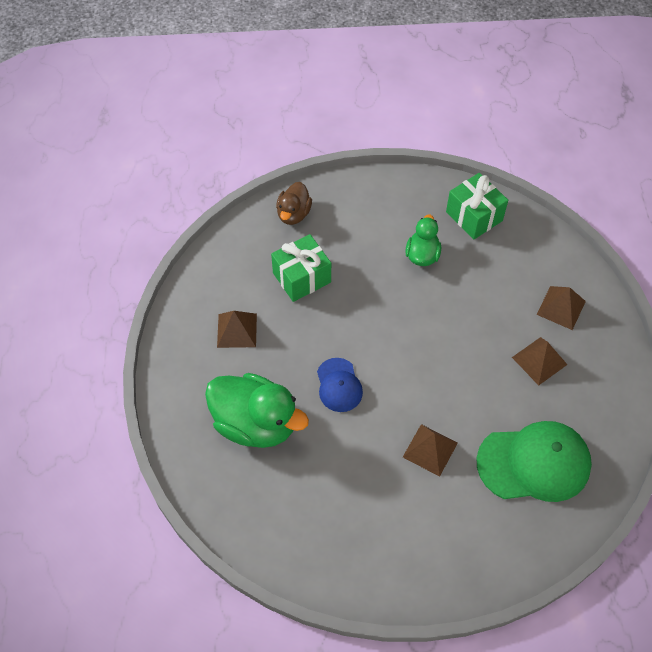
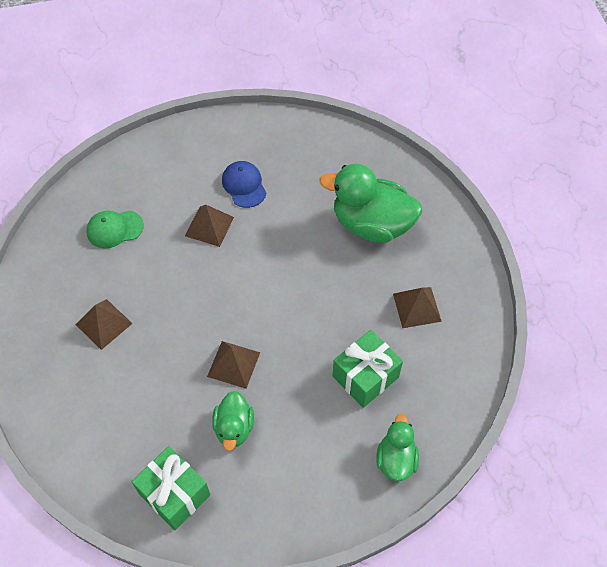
camera: 170 degrees right, 0 degrees up
brown duck [276,182,312,225] -> green duck [376,414,419,481]
blue cap [317,358,363,412] -> blue cap moved to [222,161,267,208]
green cap [477,421,592,502] -> green cap [87,211,144,249], size x0.55
brown pyramid [536,286,586,330] -> brown pyramid moved to [207,341,260,389]

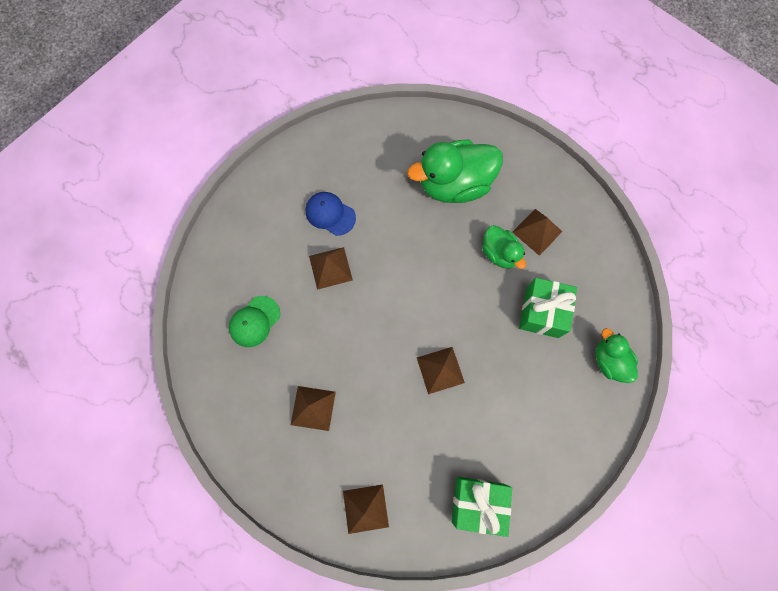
camera: 35 degrees left, 15 degrees up
green duck [212,391,254,451] -> green duck moved to [482,225,526,269]
none -> brown pyramid [343,484,389,534]

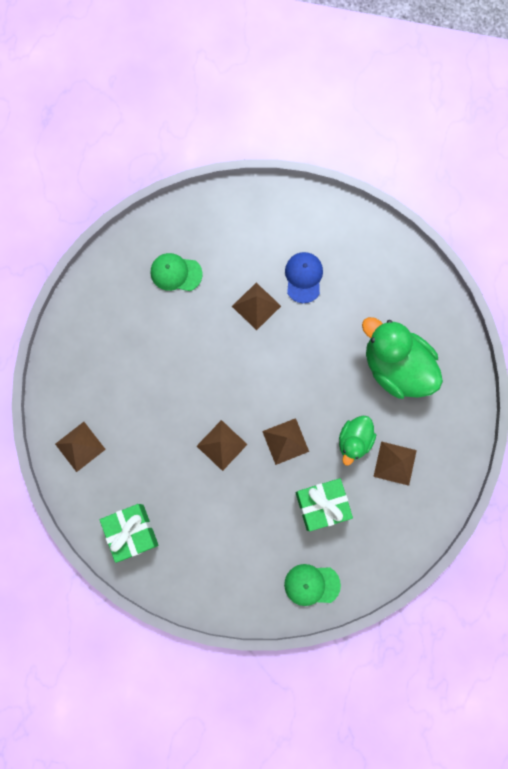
camera: 60 degrees right, 5 degrees up
brown pyramid [291,386,336,431] -> brown pyramid moved to [262,418,309,465]
green duck [596,328,638,383] -> green cap [284,564,341,606]

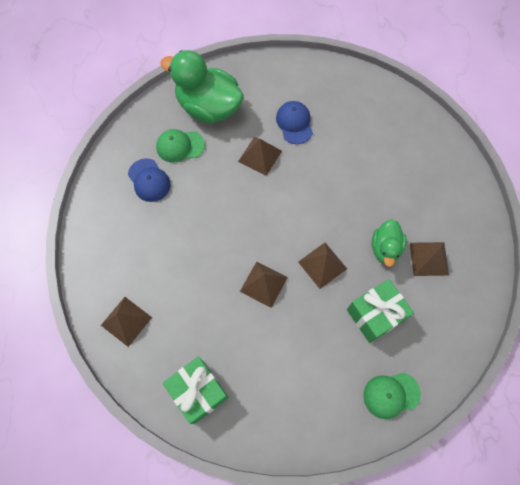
camera: 15 degrees left, 10 degrees down
green duck [362,317,443,399] -> green duck moved to [160,50,244,124]
none -> blue cap [128,158,171,202]

